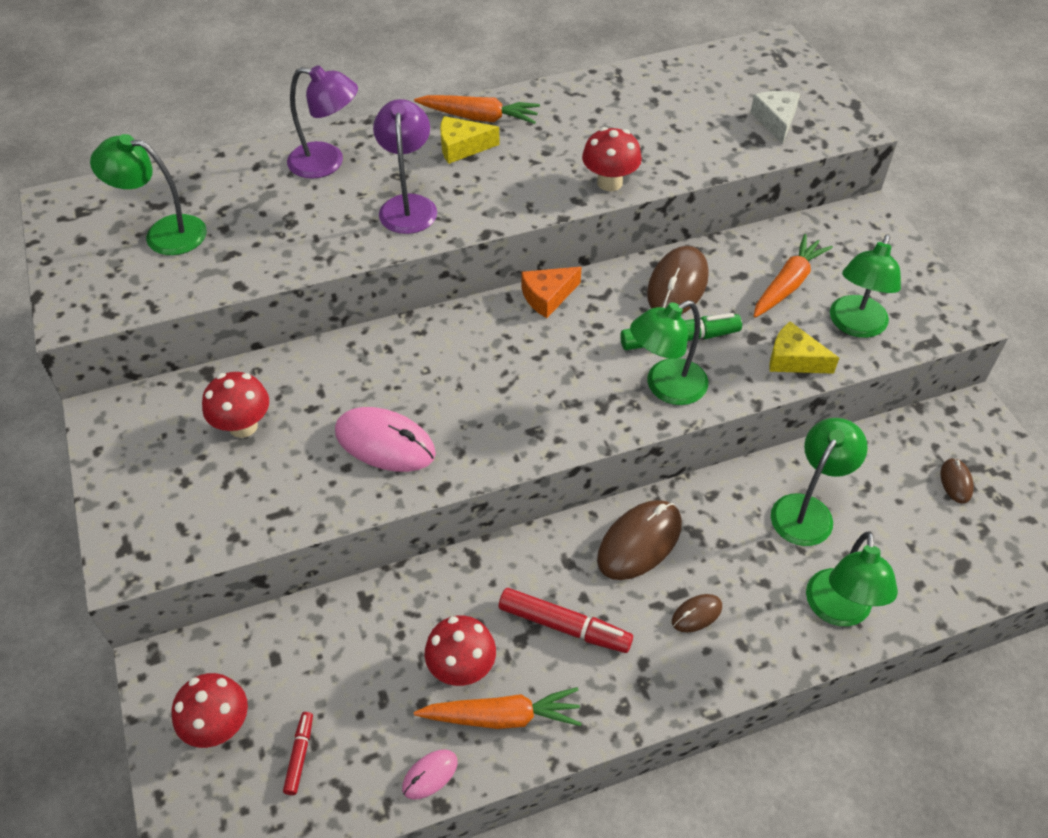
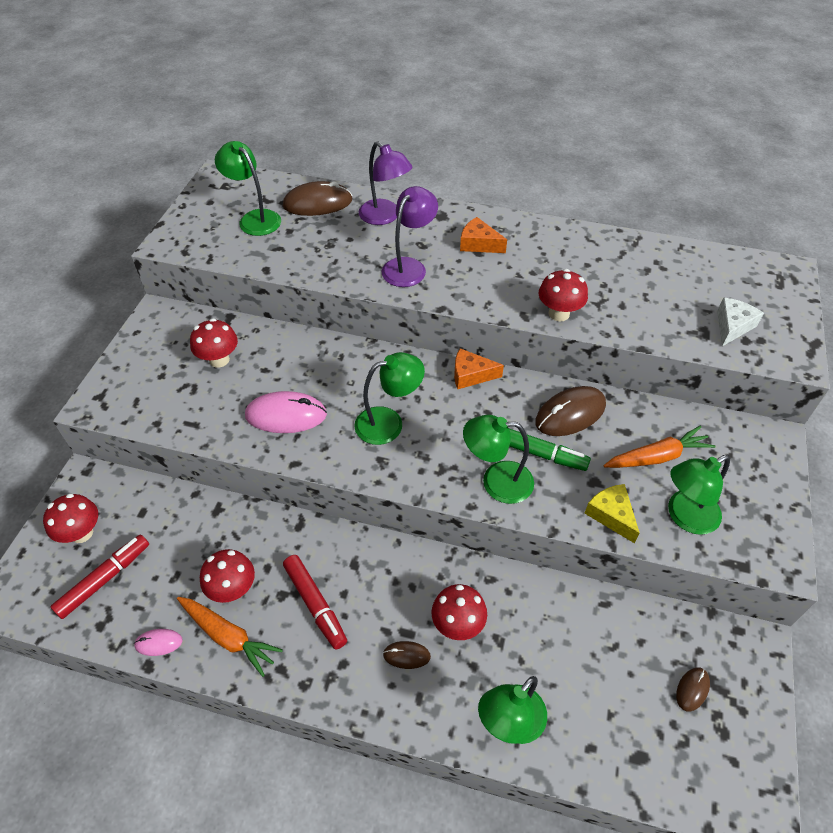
camera: 35 degrees right, 0 degrees up
red marker [283,712,313,795] -> red marker [50,534,149,619], size x1.81
pink mouse [335,407,436,472] -> pink mouse turned 60 degrees counterclockwise [245,391,327,433]
orange carrot [414,95,540,124] -> none
yellow cheese [440,116,500,164] -> orange cheese [460,217,507,253]
brown mouse [597,500,682,580] -> brown mouse moved to [283,181,353,216]
green lamp [771,418,868,546] -> green lamp moved to [354,352,425,445]
none -> red mushroom [432,584,487,640]

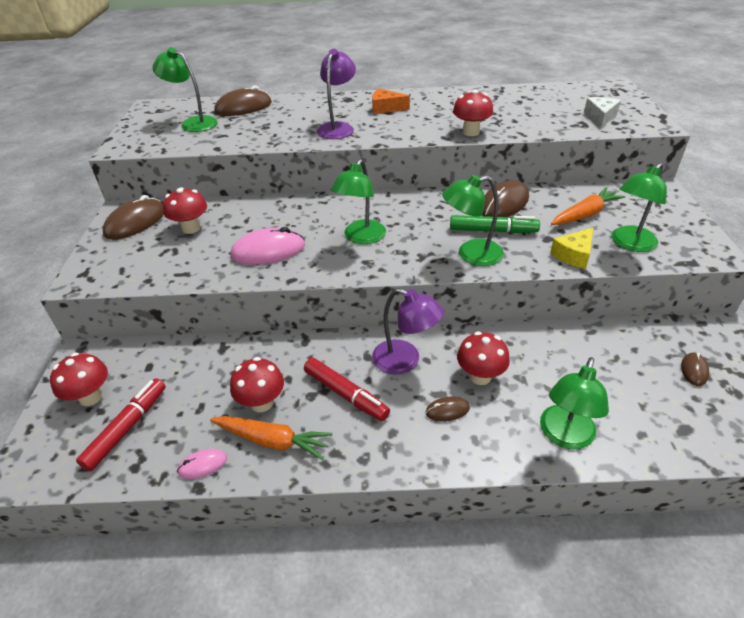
camera: 15 degrees left, 10 degrees down
green lamp [354,352,425,445] -> green lamp turned 150 degrees clockwise [331,159,386,244]
purple lamp [359,142,412,225] -> purple lamp moved to [372,288,444,375]
orange cheese [454,348,504,389] -> none
yellow cheese [584,484,640,543] -> yellow cheese turned 90 degrees counterclockwise [550,228,593,269]
none -> brown mouse [103,195,164,240]

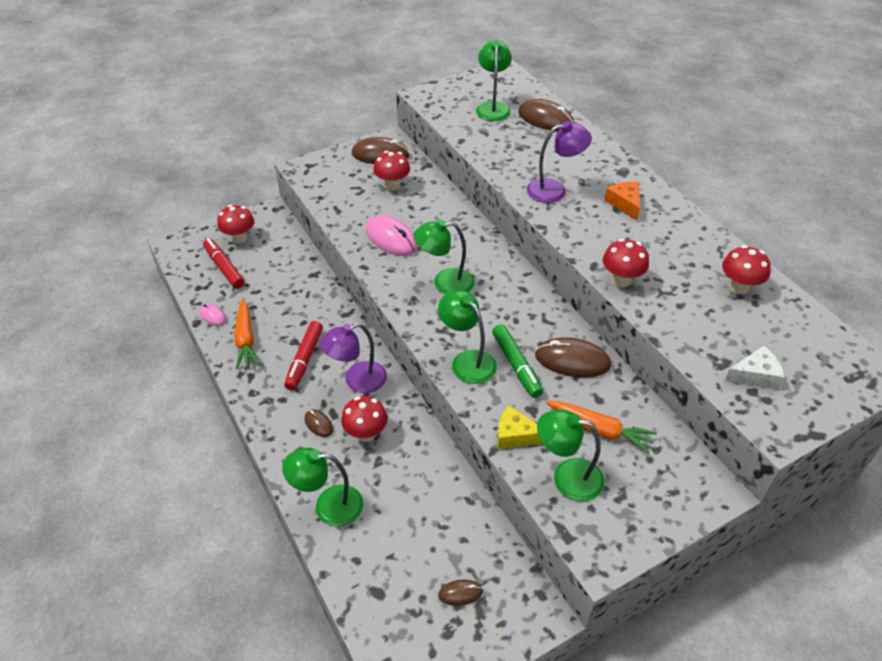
camera: 60 degrees right, 5 degrees up
red marker [76,378,166,471] -> red marker turned 120 degrees counterclockwise [203,238,244,289]
red mushroom [230,357,284,412] -> red mushroom moved to [722,245,771,294]
purple lamp [372,288,444,375] -> purple lamp turned 60 degrees clockwise [320,323,387,393]

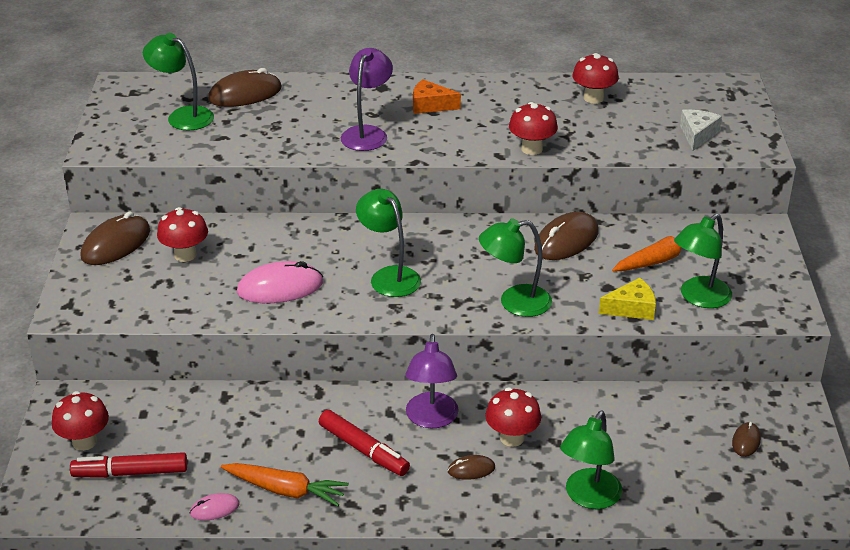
camera: 60 degrees left, 10 degrees down
green lamp [413,219,475,294] -> green lamp turned 120 degrees clockwise [356,189,421,297]
green marker [492,324,543,398] -> none
yellow cheese [497,406,543,449] -> yellow cheese turned 150 degrees counterclockwise [599,278,656,320]

